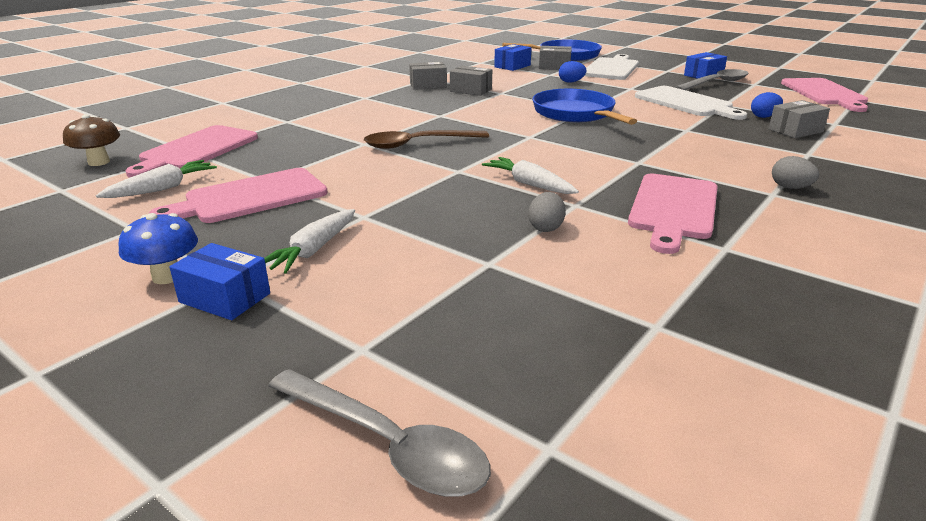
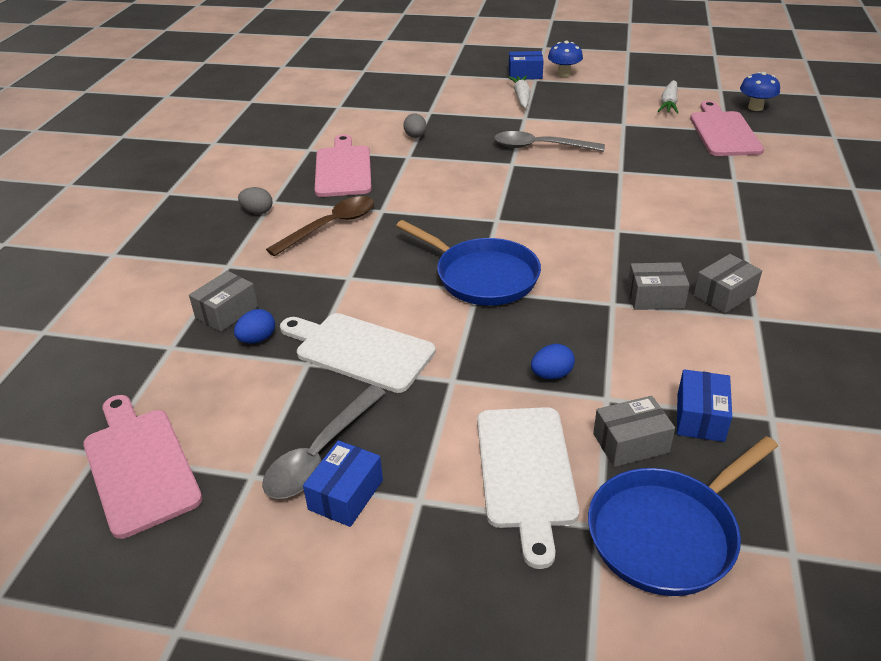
camera: 155 degrees right, 10 degrees up
brown mushroom [63,114,120,166] -> blue mushroom [740,72,780,111]
pink cutting board [149,168,328,223] -> none
grey spoon [268,369,491,496] -> grey spoon moved to [494,131,605,152]
brown spoon [364,130,489,149] -> brown spoon moved to [266,196,374,256]
white carrot [482,157,579,194] -> none

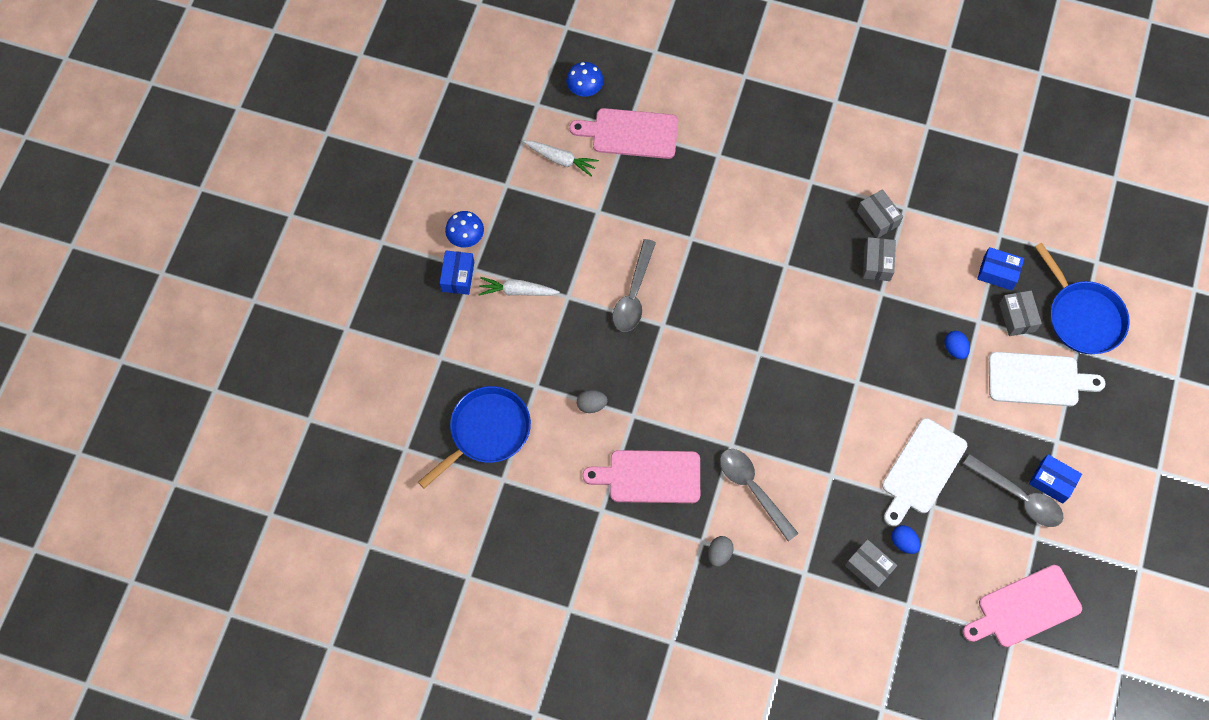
camera: 85 degrees left, 30 degrees up
brown spoon [266,196,374,256] -> grey spoon [720,449,799,542]
blue pan [396,220,541,306] -> blue pan moved to [418,386,531,489]

